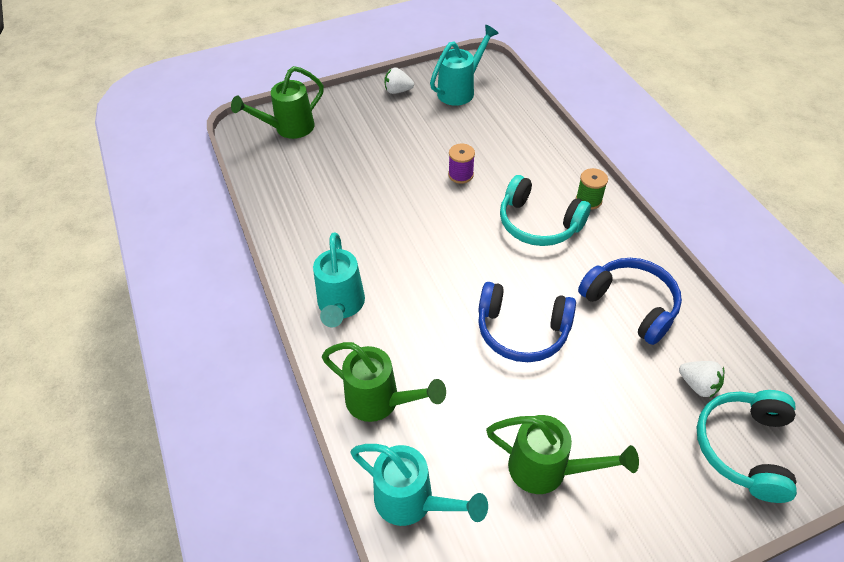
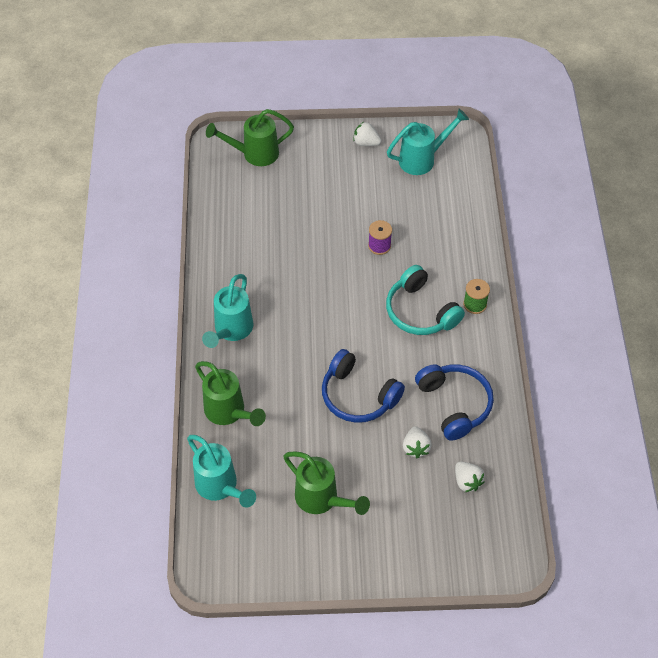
camera: 20 degrees right, 5 degrees up
turquoise headphones [696,390,797,503] -> none
none -> white strawberry [403,426,432,458]

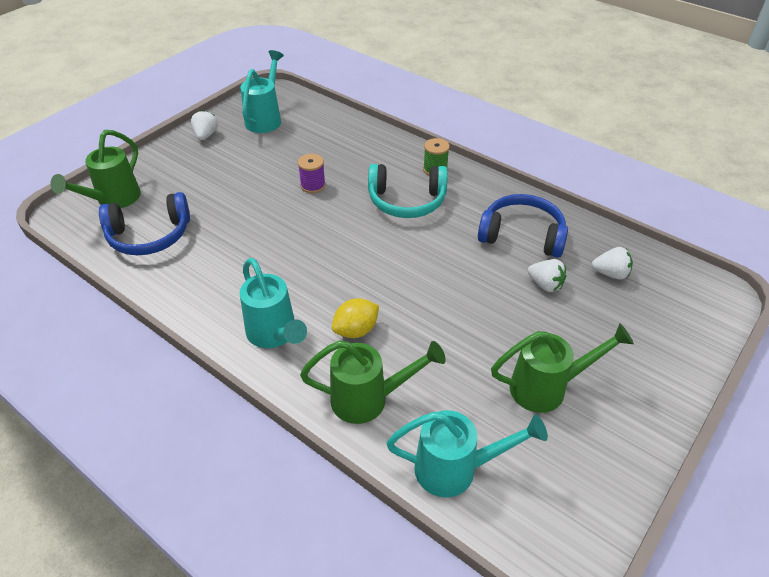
camera: 50 degrees left, 10 degrees down
blue headphones [322,349,405,423] -> blue headphones moved to [99,192,190,255]
white strawberry [353,122,381,146] -> white strawberry turned 120 degrees clockwise [191,110,218,140]
none -> yellow lemon [332,298,379,338]

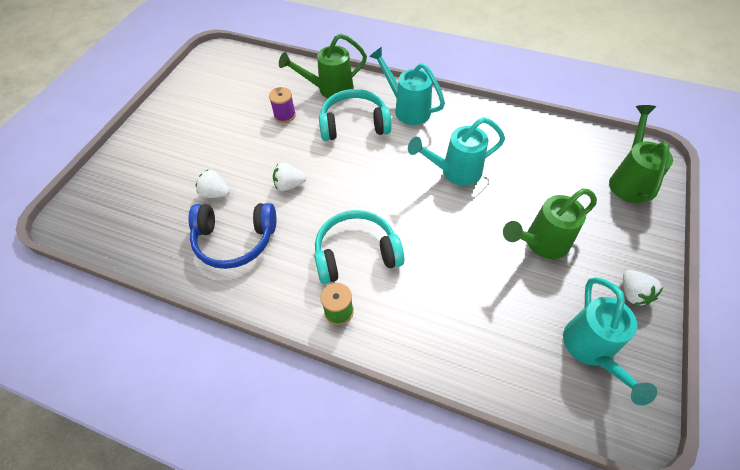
camera: 165 degrees right, 10 degrees up
blue headphones [99,192,190,255] -> none
purple spool [298,154,326,193] -> purple spool moved to [269,87,296,123]
yellow lemon [332,298,379,338] -> turquoise headphones [319,89,392,141]
turquoise watering can [386,410,548,497] -> turquoise watering can moved to [408,117,505,186]
green watering can [491,323,634,413] -> green watering can moved to [503,189,597,259]
white strawberry [592,247,633,279] -> white strawberry moved to [273,163,306,191]

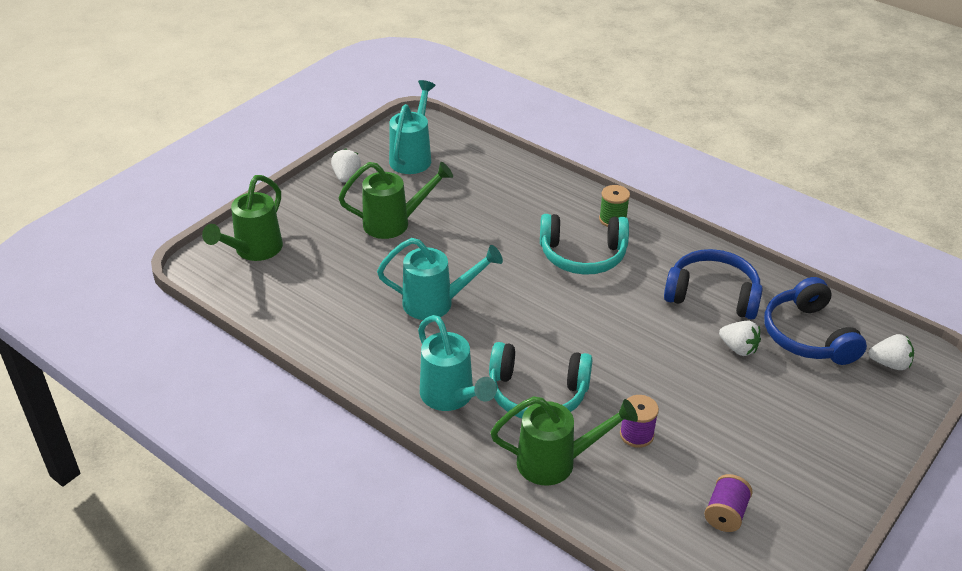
camera: 165 degrees left, 15 degrees down
white strawberry [273,163,306,191] -> white strawberry moved to [868,334,914,370]
none -> purple spool [704,474,753,532]
none -> blue headphones [764,277,867,365]

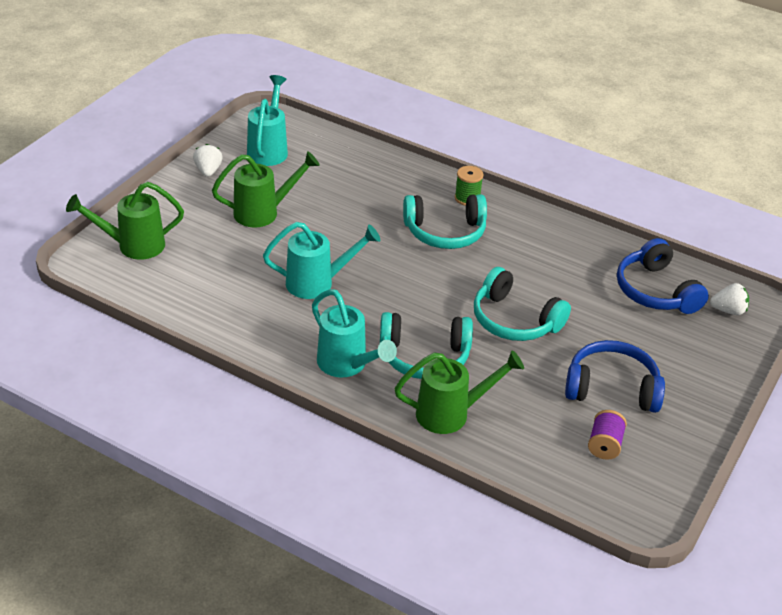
camera: 10 degrees left, 0 degrees up
green watering can [202,175,283,261] -> green watering can turned 60 degrees clockwise [66,182,184,260]
purple spool [620,395,659,448] -> none
blue headphones [664,249,763,320] -> blue headphones moved to [565,340,665,413]
white strawberry [719,321,761,356] -> none
none -> turquoise headphones [474,267,571,341]

